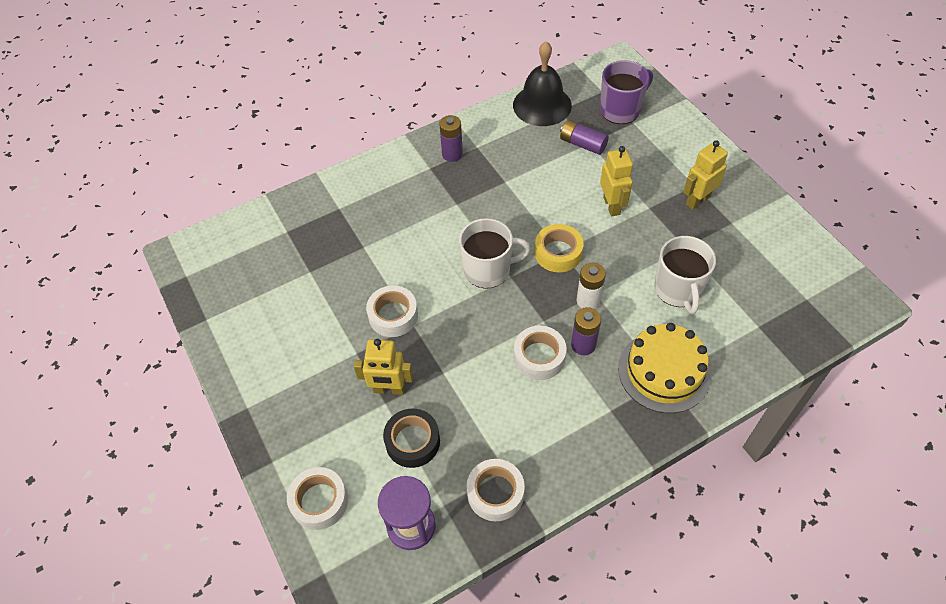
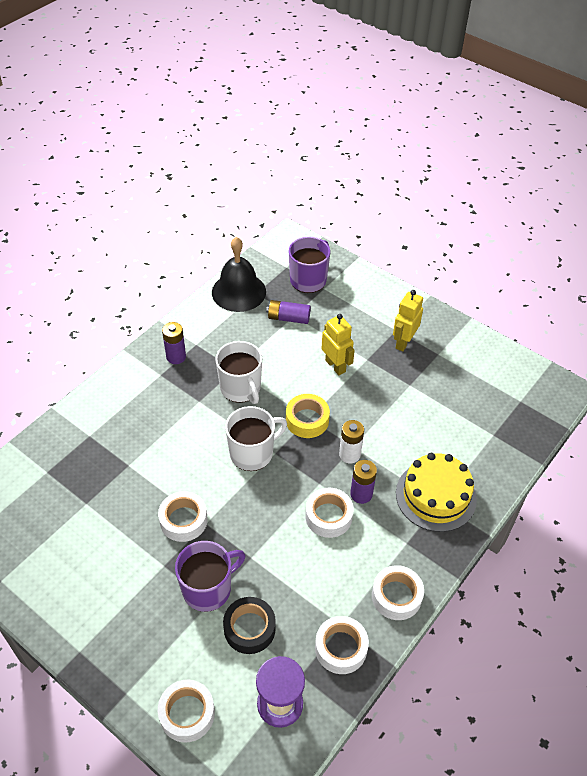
camera: 25 degrees left, 5 degrees down
yellow robot [354,339,413,395] -> purple mug [175,541,245,612]
white mug [654,236,716,314] -> white mug moved to [215,341,262,404]
none -> white tape [372,565,424,620]

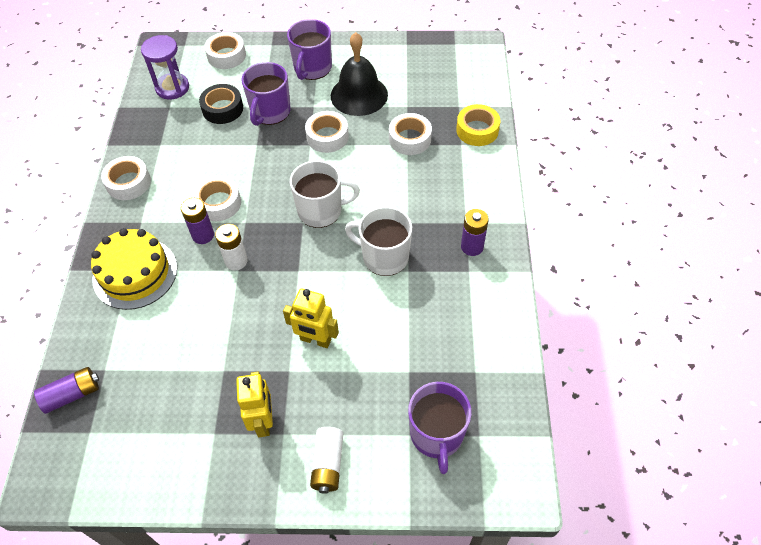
camera: 145 degrees right, 5 degrees up
black bell [212,237,266,312] -> black bell moved to [331,32,388,116]
white mug [225,406,287,471] -> white mug turned 120 degrees counterclockwise [290,160,360,228]
purple battery [266,300,311,324] -> purple battery moved to [34,367,99,414]
yellow tape [286,394,330,438] -> yellow tape moved to [456,104,500,146]
white tape [315,616,369,674] -> white tape moved to [389,113,432,155]
none -> purple mug [287,19,332,80]
none -> white battery [310,427,343,494]

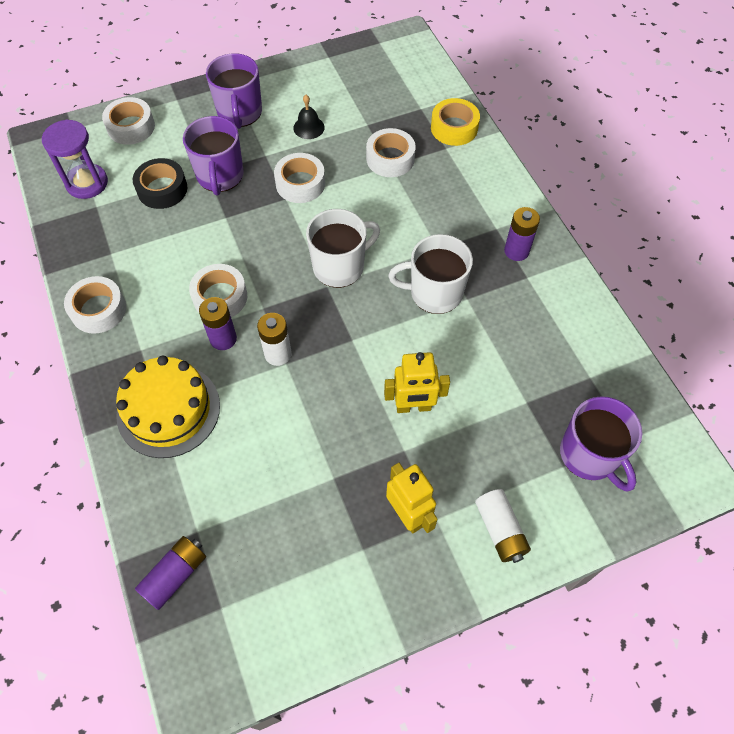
camera: 25 degrees left, 5 degrees up
black bell [331,32,388,116] -> black bell [293,95,325,139], size x0.47

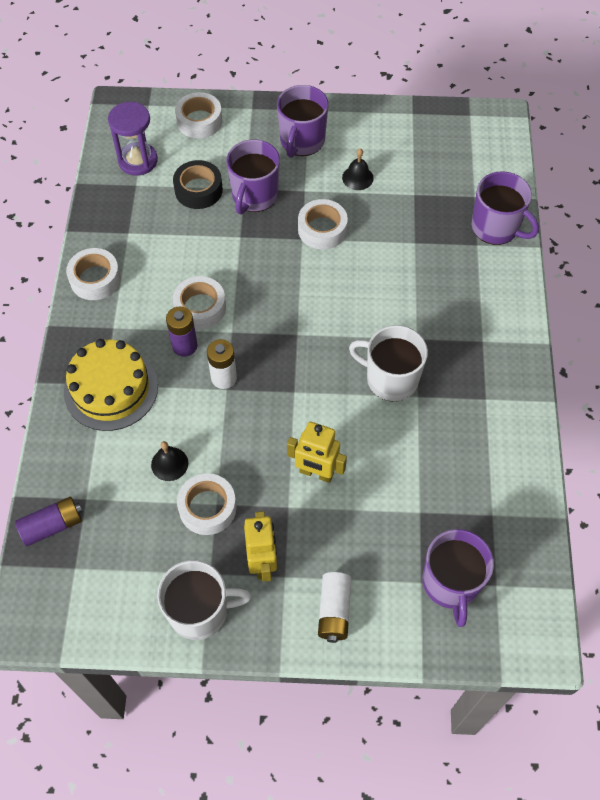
camera: 25 degrees right, 0 degrees up
white mug [306,209,380,288] -> white mug moved to [157,560,251,640]
white tape [366,128,416,177] -> white tape moved to [177,473,237,535]
yellow tape [431,98,480,146] -> purple mug [472,171,539,245]
purple battery [504,207,540,261] -> none
none -> black bell [151,441,188,481]

